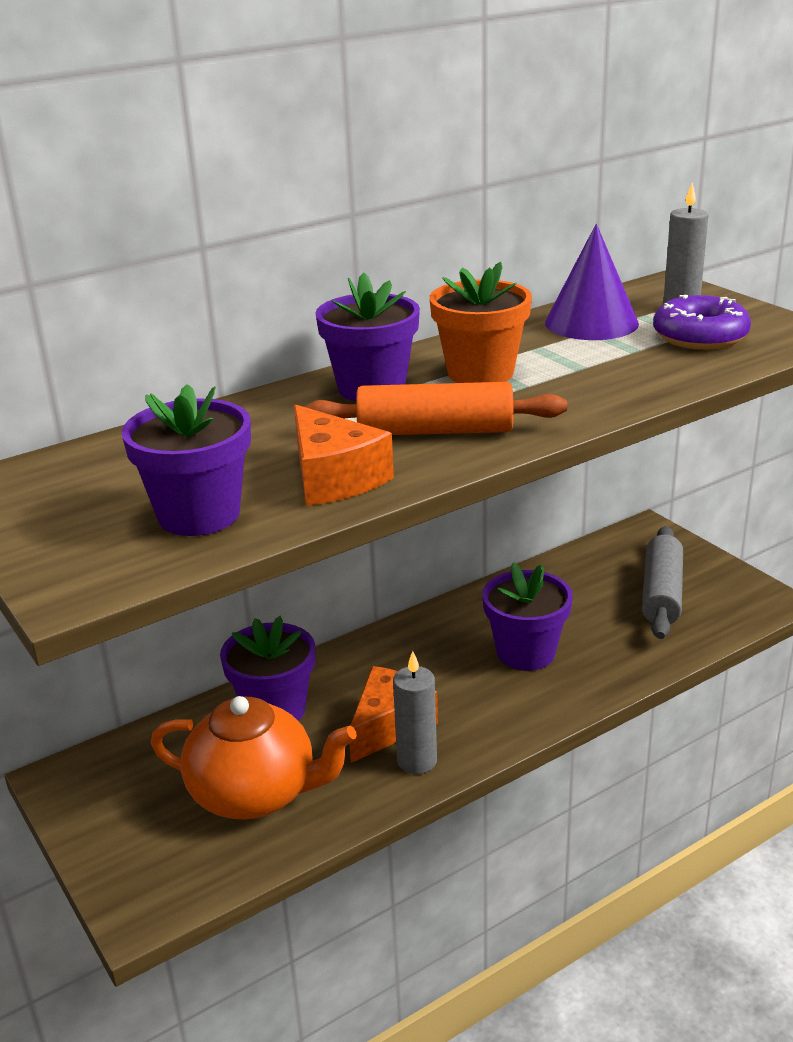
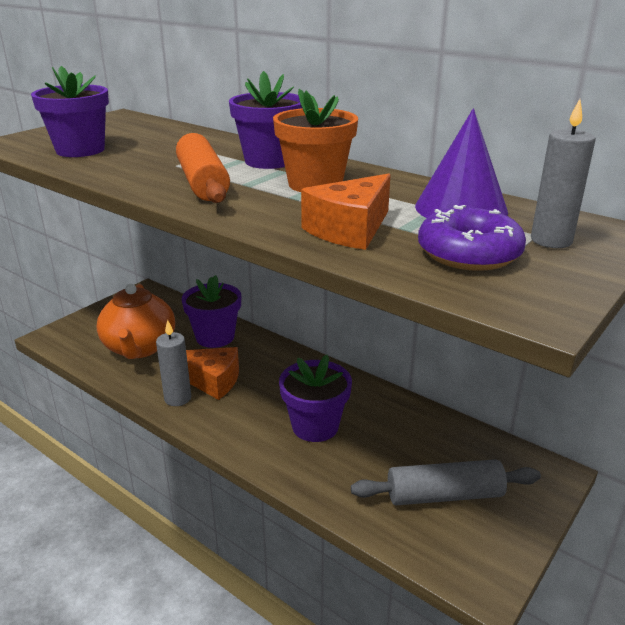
camera: 70 degrees right, 0 degrees up
orange cheese [294,404,394,506] -> orange cheese moved to [301,173,391,250]

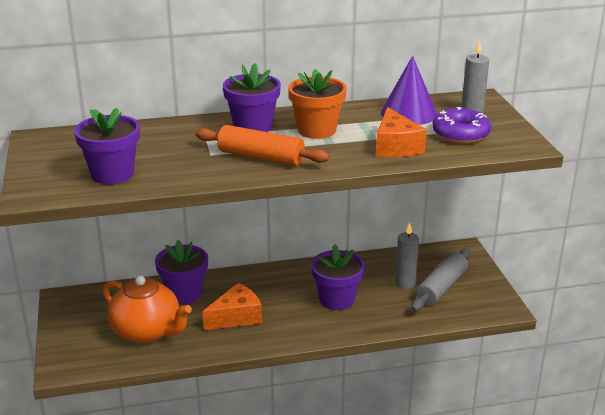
camera: 50 degrees left, 0 degrees up
grey candle [156,320,191,406] -> grey candle moved to [395,223,419,289]

